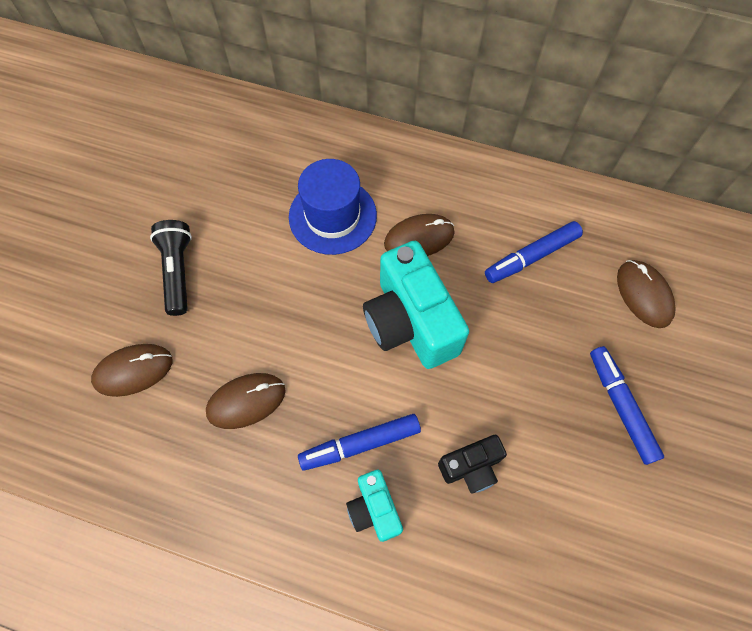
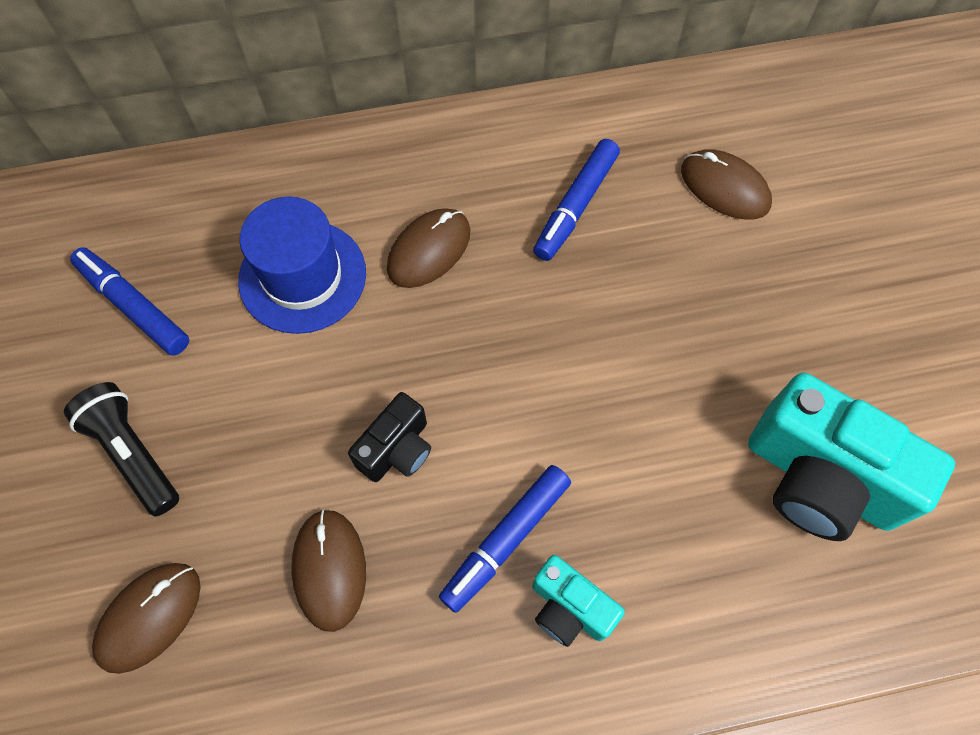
camera: 30 degrees left, 0 degrees up
brown mouse [206,373,286,429] -> brown mouse turned 45 degrees counterclockwise [291,509,366,632]
turquoise camera [363,241,469,369] -> turquoise camera moved to [748,373,955,541]
black camera [438,435,507,494] -> black camera moved to [348,392,431,482]
blue marker [590,346,664,465] -> blue marker moved to [70,247,189,356]

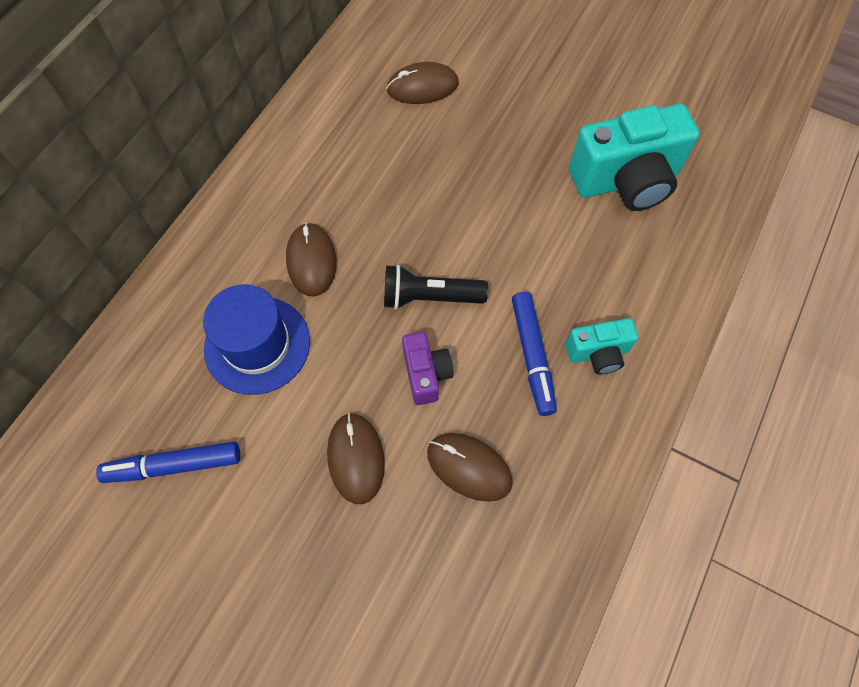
camera: 50 degrees left, 0 degrees up
black flashlight [64,382,179,516] -> black flashlight moved to [384,264,488,309]
brown mouse [92,563,201,674] -> brown mouse moved to [327,413,385,504]
black camera [348,392,431,482] -> purple camera [402,332,454,405]
blue marker [533,139,620,261] -> none

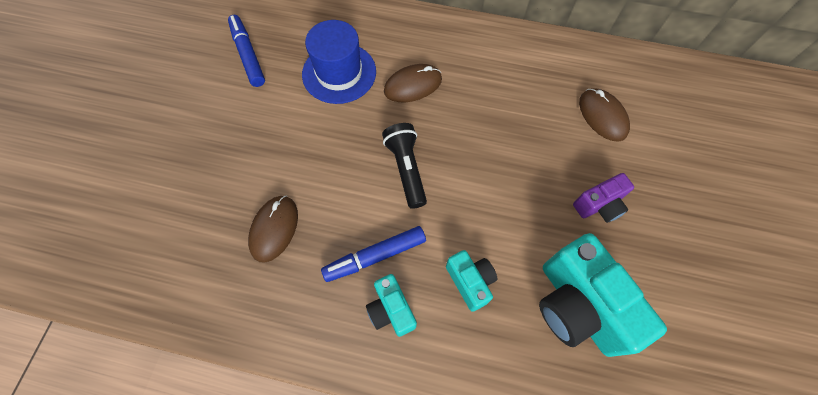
camera: 75 degrees right, 0 degrees up
brown mouse [327,413,385,504] -> none
purple camera [402,332,454,405] -> purple camera moved to [573,173,634,223]
none -> turquoise camera [446,250,497,312]

